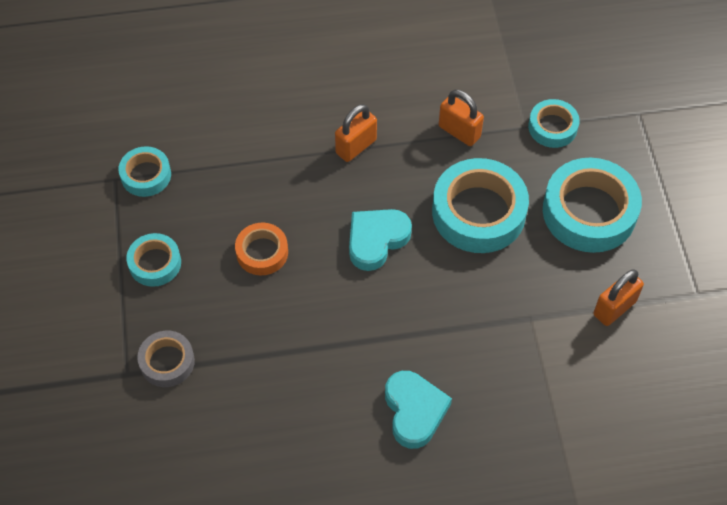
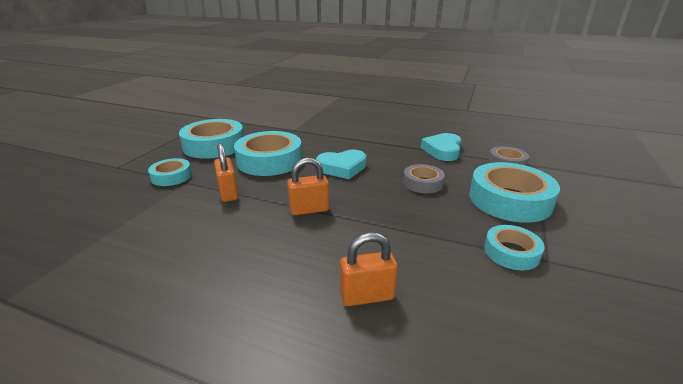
camera: 150 degrees left, 30 degrees down
turquoise tape [126,233,181,287] -> turquoise tape [469,162,560,223], size x1.84
orange tape [235,223,288,275] -> grey tape [403,164,445,193]
turquoise heart [385,371,452,449] -> turquoise heart moved to [421,133,462,161]
orange padlock [594,269,644,326] -> orange padlock moved to [340,232,398,306]

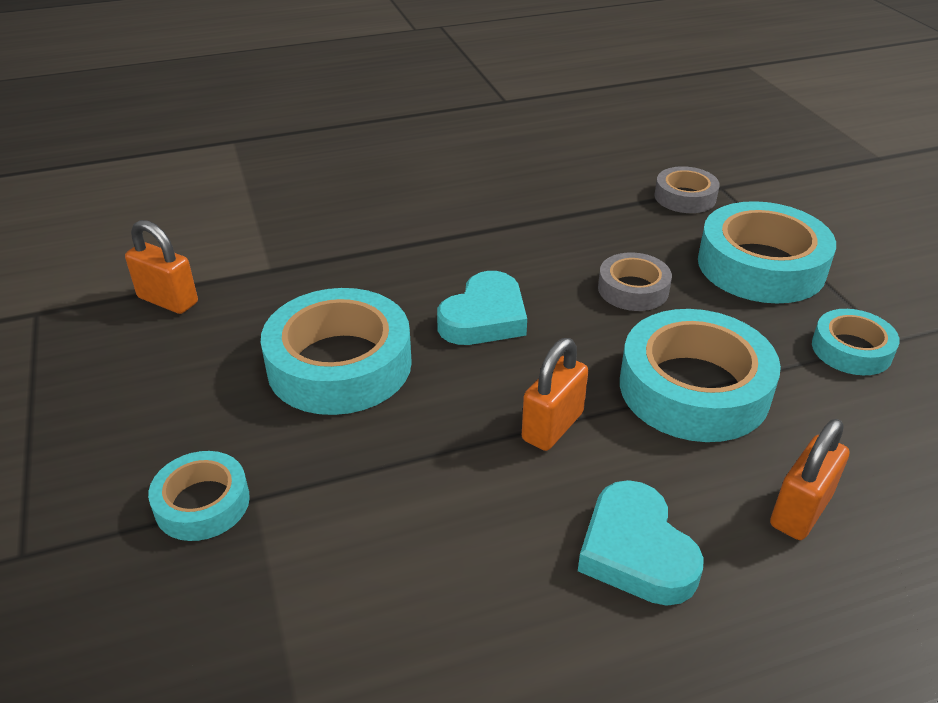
camera: 40 degrees left, 10 degrees up
turquoise tape [179,119,244,159] -> turquoise tape moved to [620,309,781,442]
orange padlock [214,143,238,202] -> orange padlock moved to [125,220,198,314]
turquoise heart [421,133,462,161] -> turquoise heart moved to [578,480,704,606]

